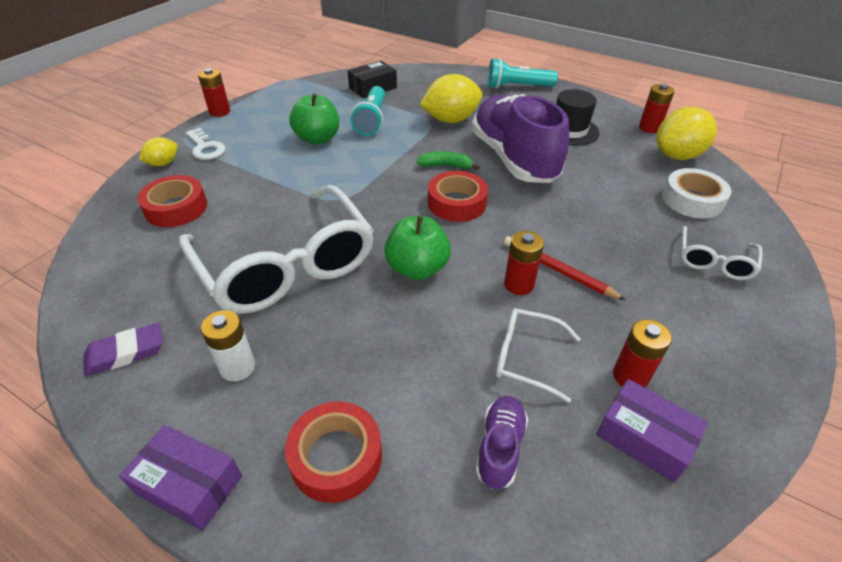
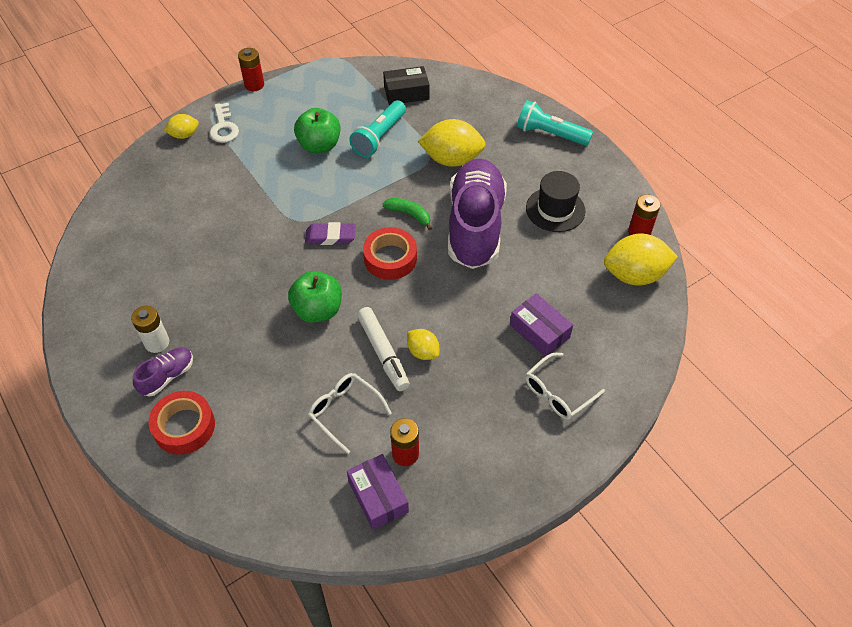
camera: 25 degrees right, 10 degrees up
purple eraser [83,323,163,376] -> purple eraser moved to [305,222,356,245]
purple box [119,425,242,531] -> purple box moved to [510,293,573,356]
red tape [138,175,207,227] -> none
white glasses [179,185,374,314] -> none
purple shoe [476,396,528,490] -> purple shoe moved to [133,347,193,397]
red battery [504,231,544,295] -> white marker [357,307,410,391]
red pencil [504,236,626,300] -> yellow lemon [407,329,439,360]
white tape [662,168,732,219] -> none

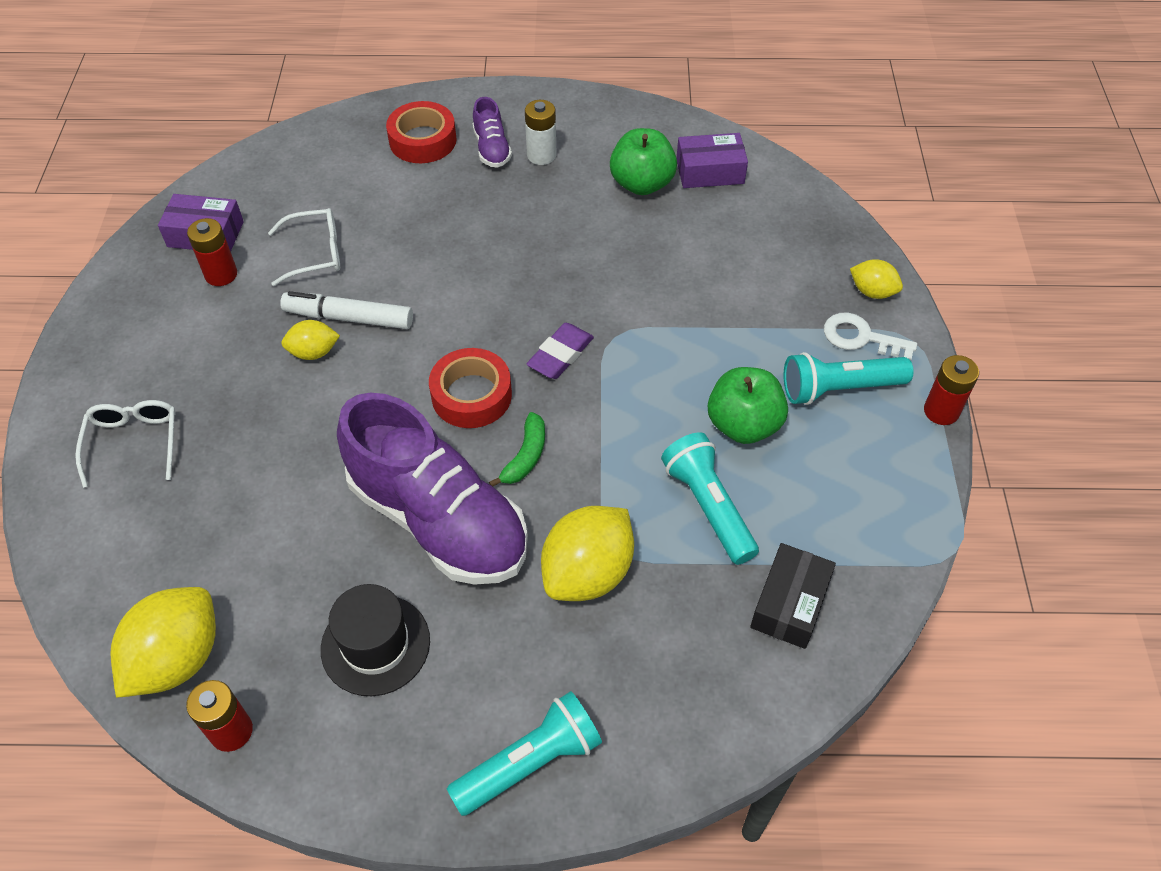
camera: 125 degrees right, 0 degrees up
yellow lemon [164,114,199,139] -> yellow lemon turned 75 degrees counterclockwise [850,259,903,299]
green apple [288,271,342,323] -> green apple moved to [610,128,677,195]
green banana [382,198,432,230] -> green banana turned 45 degrees counterclockwise [489,412,545,486]
purple box [510,293,573,356] -> purple box moved to [677,133,748,188]
none -> turquoise flashlight [783,352,914,405]

